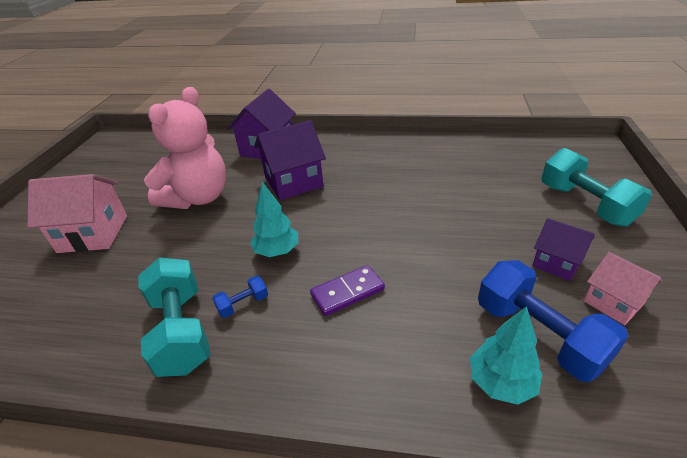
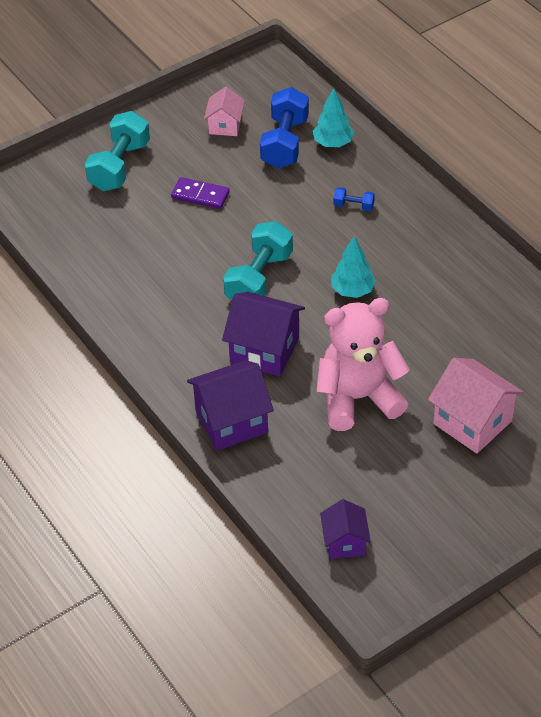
camera: 135 degrees left, 10 degrees up
turquoise dumbbell [138,257,211,377] -> turquoise dumbbell moved to [223,221,293,300]
blue dumbbell [212,276,268,318] -> blue dumbbell moved to [333,187,375,211]
purple domino [310,265,385,316] -> purple domino moved to [171,177,230,209]
purple house [532,218,595,281] -> purple house moved to [320,499,371,559]

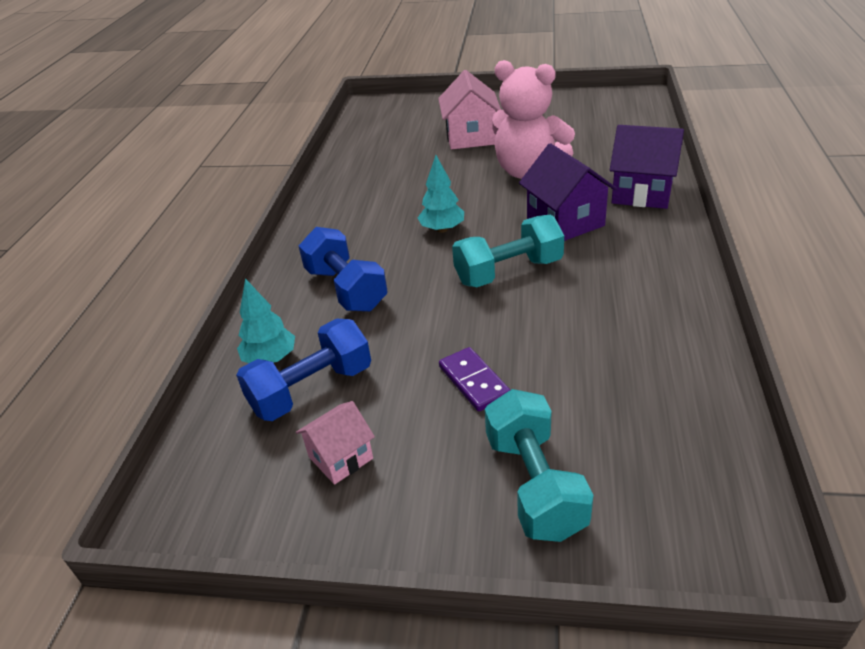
camera: 135 degrees left, 10 degrees down
turquoise dumbbell [85,111,150,191] -> turquoise dumbbell turned 75 degrees counterclockwise [485,389,593,542]
purple house [320,499,371,559] -> none
blue dumbbell [333,187,375,211] -> blue dumbbell [299,227,388,312], size x2.19

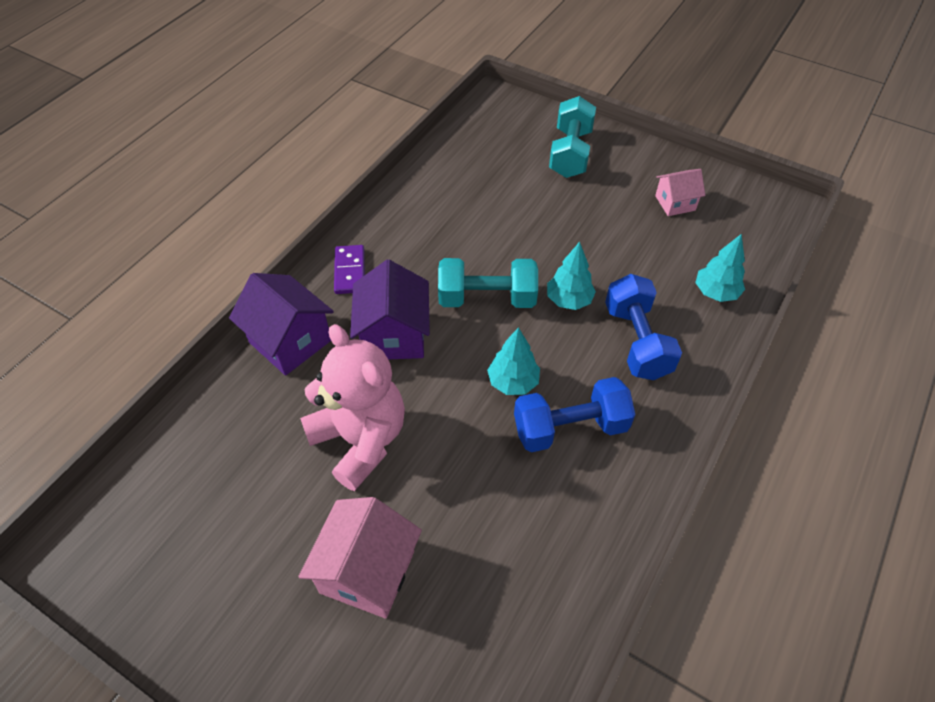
camera: 160 degrees left, 15 degrees up
blue dumbbell [236,319,371,421] -> blue dumbbell moved to [514,377,635,452]
purple domino [439,347,510,411] -> purple domino moved to [334,245,365,294]
none -> turquoise tree [547,242,596,310]

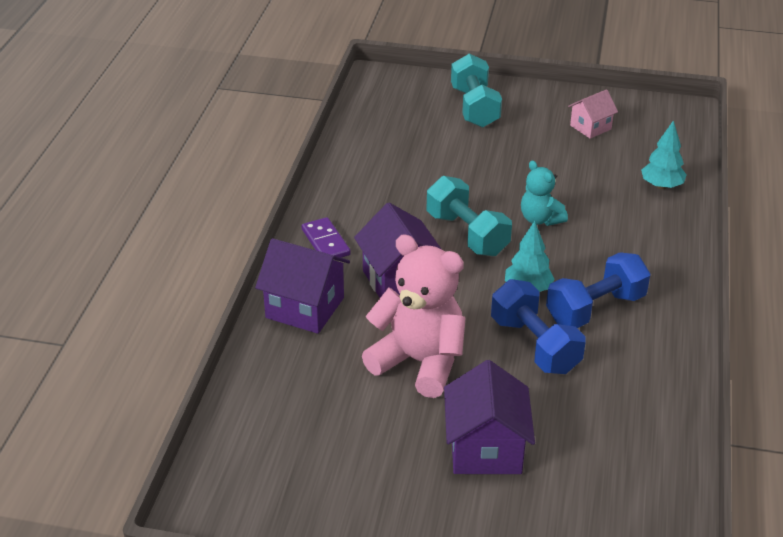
camera: 20 degrees left, 15 degrees down
pink house [298,497,422,618] -> purple house [444,360,535,474]
turquoise dumbbell [438,258,538,308] -> turquoise dumbbell turned 75 degrees clockwise [427,176,512,256]
turquoise tree [547,242,596,310] -> turquoise teddy bear [521,160,568,226]
blue dumbbell [605,274,682,380] -> blue dumbbell moved to [491,279,586,374]

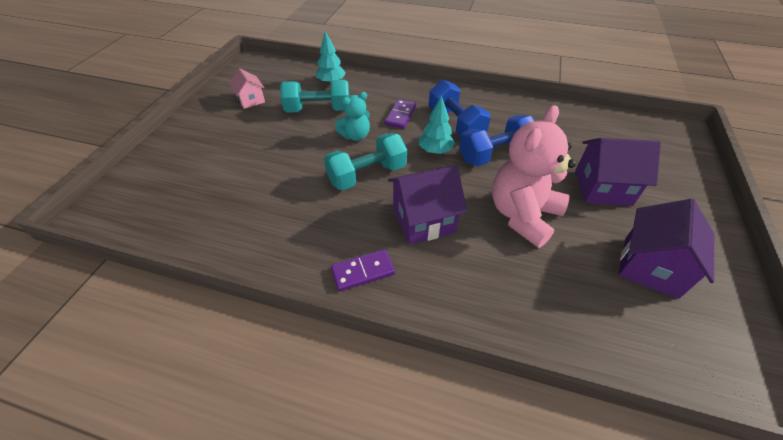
camera: 85 degrees left, 10 degrees up
purple house [255,238,350,334] -> purple house moved to [619,199,714,299]
turquoise dumbbell [451,53,502,128] -> turquoise dumbbell moved to [280,80,349,113]
none -> purple domino [385,99,416,129]

